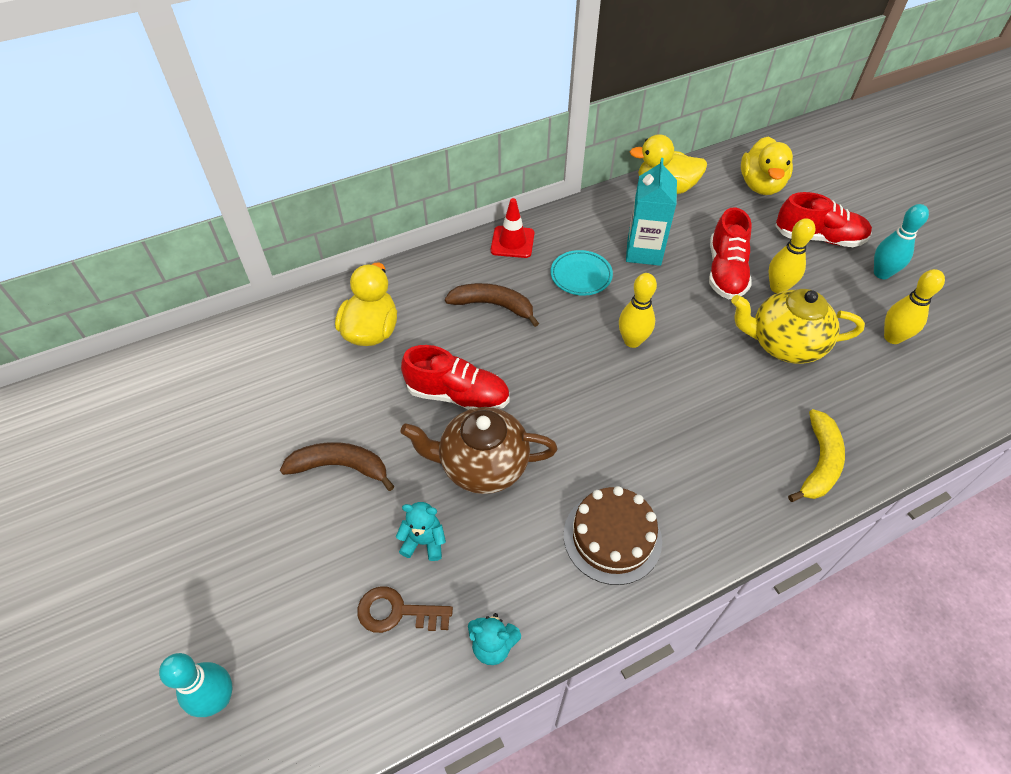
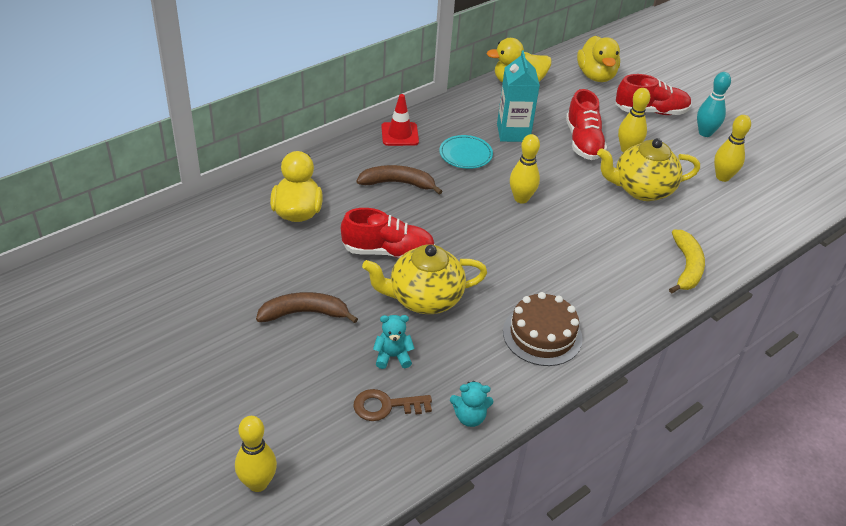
camera: 15 degrees left, 10 degrees down
turquoise bowling pin [159,653,232,717] -> yellow bowling pin [235,416,277,492]
brown teapot [401,407,557,494] -> yellow teapot [362,244,487,314]

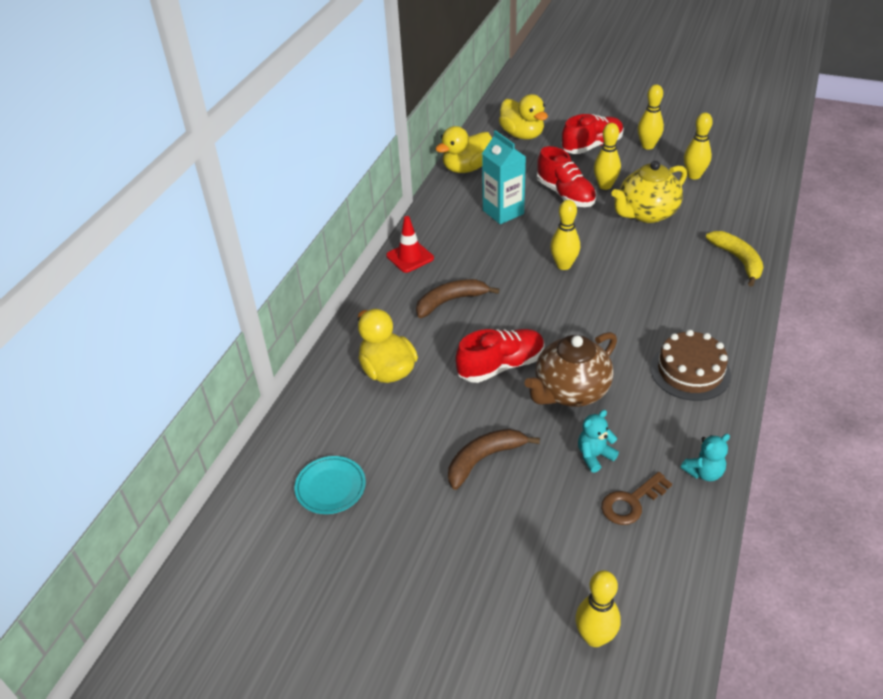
camera: 25 degrees left, 0 degrees up
yellow teapot [362,244,487,314] -> brown teapot [524,332,617,407]
turquoise plate [439,135,493,169] -> turquoise plate moved to [294,456,366,514]
turquoise bowling pin [697,72,731,137] -> yellow bowling pin [638,84,664,150]

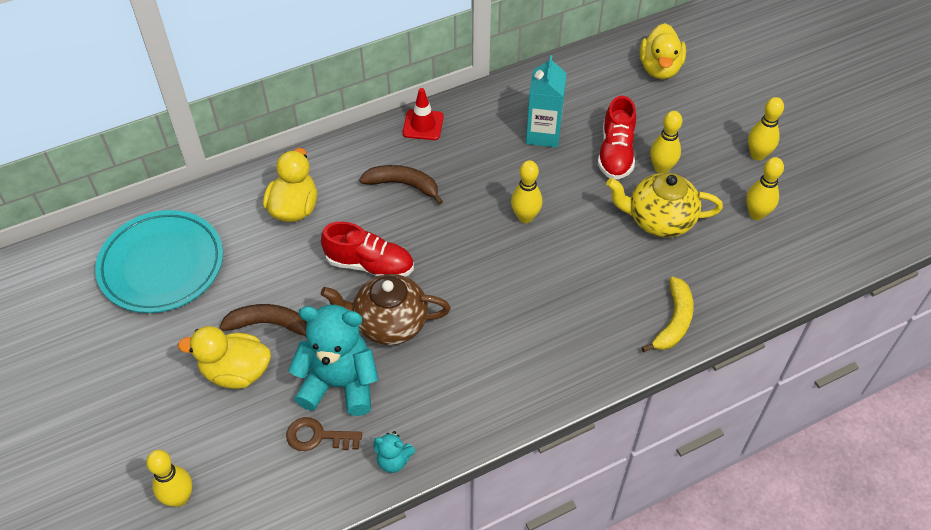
camera: 40 degrees right, 10 degrees up
turquoise plate [294,456,366,514] -> turquoise plate [95,210,223,313], size x2.05
yellow duck [435,126,492,173] -> yellow duck moved to [178,326,271,389]
red shoe [561,114,624,154] -> none
turquoise teddy bear [578,410,619,473] -> turquoise teddy bear [288,305,378,416], size x2.18
brown cake [651,330,731,401] -> none

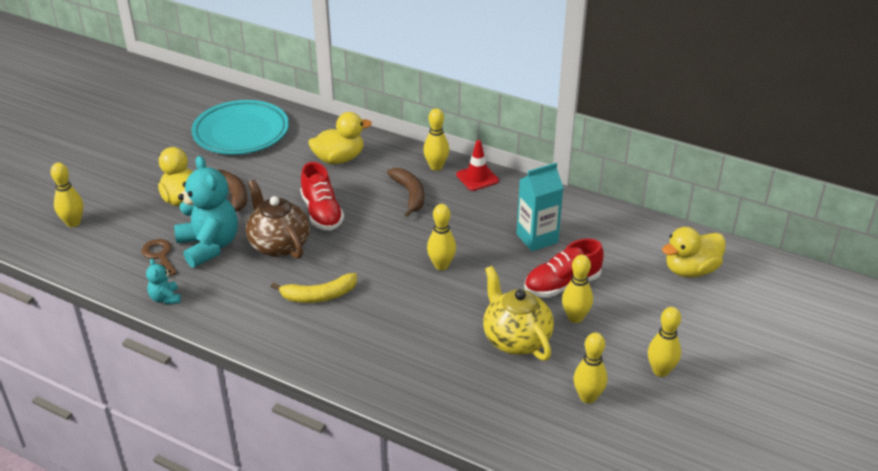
camera: 55 degrees right, 15 degrees down
yellow banana [641,276,694,352] -> yellow banana moved to [271,273,357,303]
none -> yellow bowling pin [423,108,449,171]

